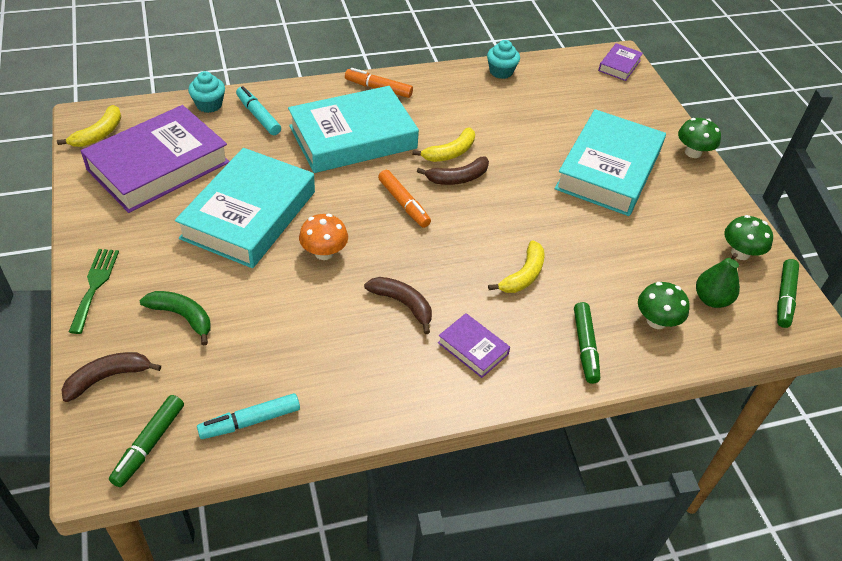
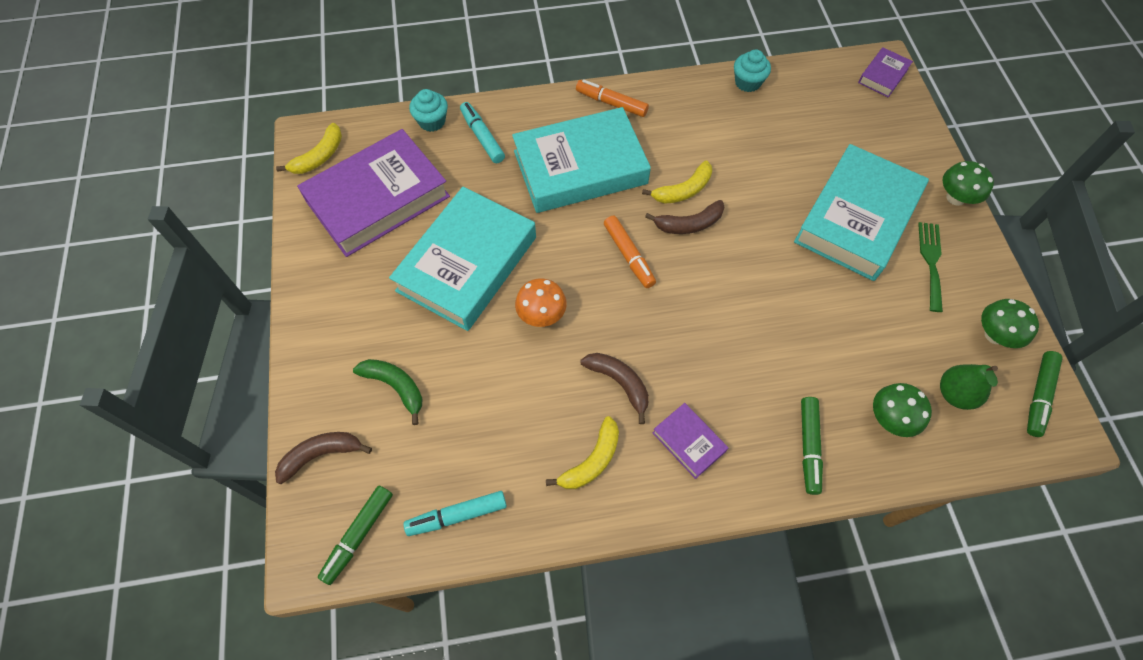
camera: 10 degrees right, 15 degrees up
green fork [69,249,119,334] -> green fork moved to [918,222,943,312]
yellow banana [488,240,545,293] -> yellow banana moved to [546,416,619,489]

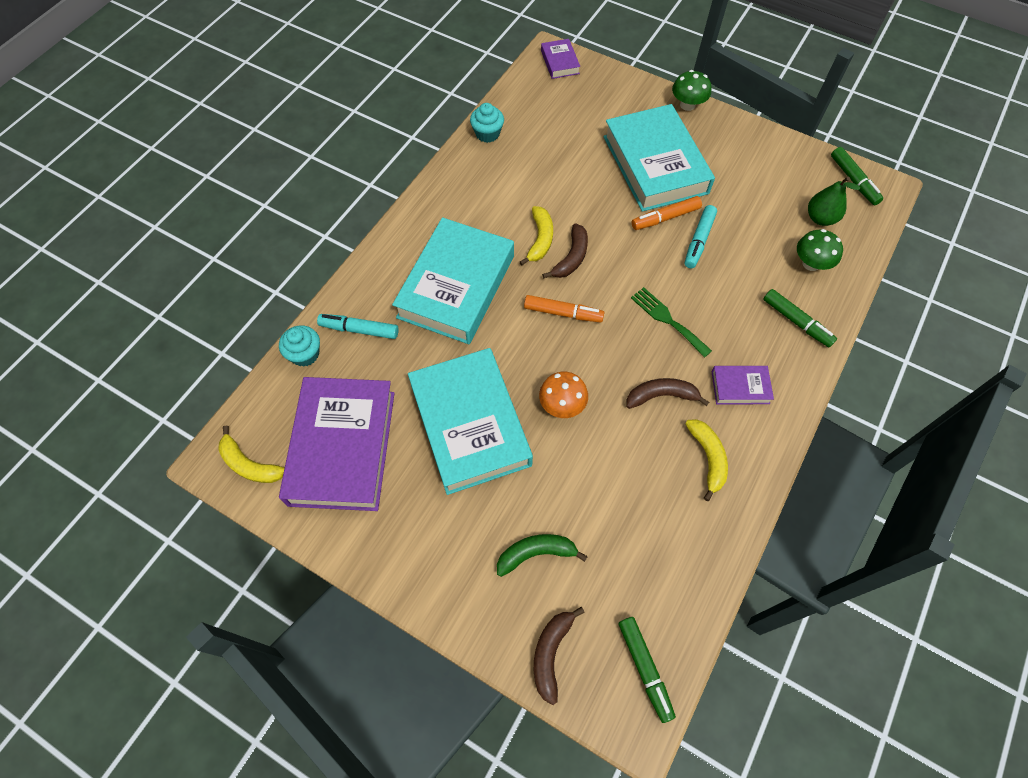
camera: 50 degrees left, 0 degrees up
yellow banana [276,123,342,174] -> yellow banana turned 135 degrees clockwise [218,426,285,483]
turquoise marker [404,491,507,536] -> turquoise marker moved to [685,205,717,268]
orange marker [576,79,649,117] -> orange marker moved to [632,196,702,230]
green fork [918,222,943,312] -> green fork moved to [631,287,712,358]
green mushroom [981,299,1039,348] -> none

